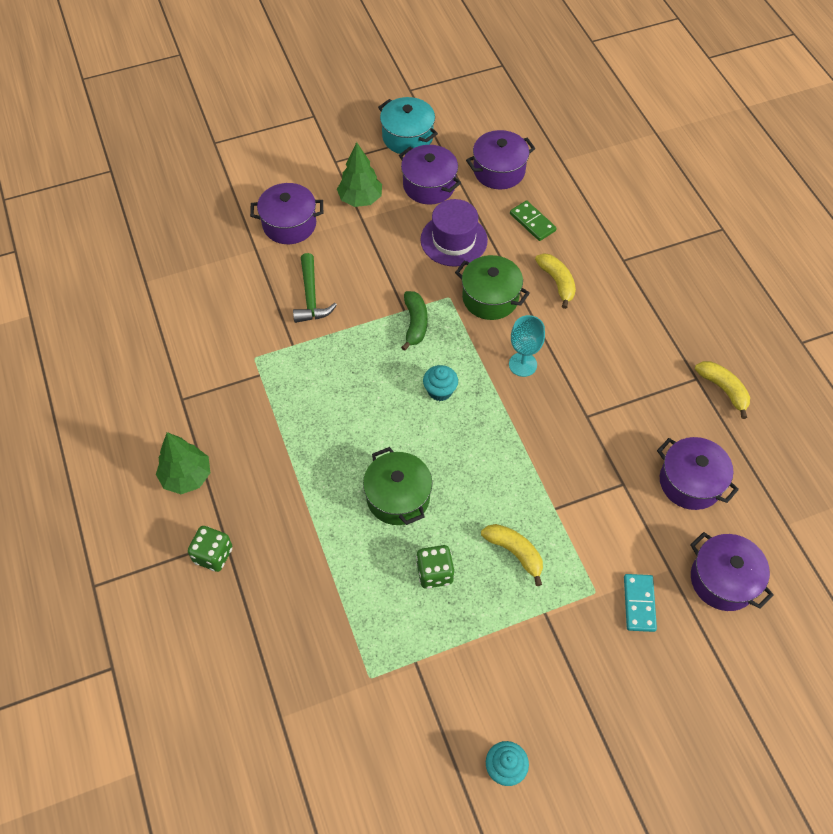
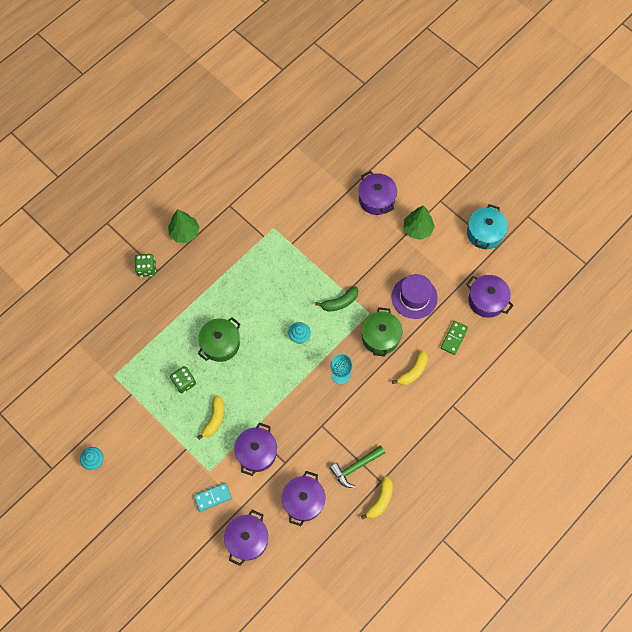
camera: 65 degrees right, 10 degrees up
green hammer [293,253,337,323] -> green hammer moved to [330,445,385,488]
purple pot [399,145,461,205] -> purple pot moved to [234,423,277,476]

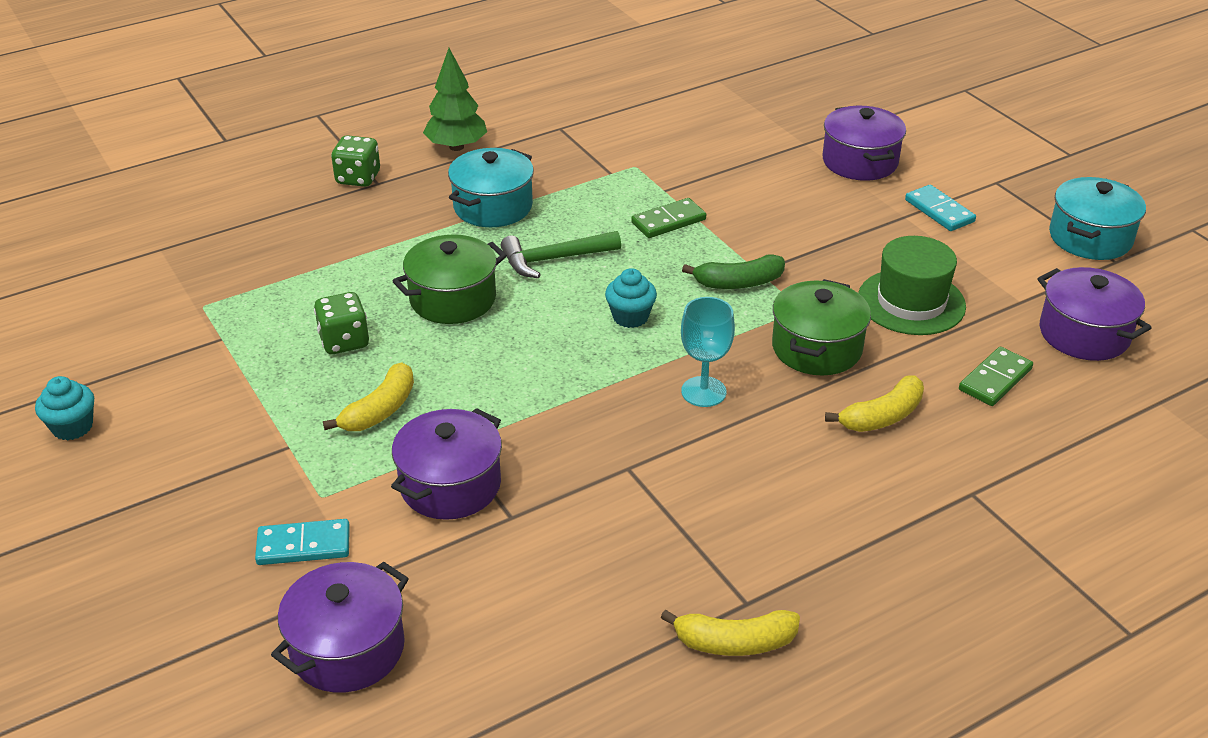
camera: 15 degrees right, 30 degrees down
purple pot [282,471,325,526] -> none
green hammer [330,445,385,488] -> green hammer moved to [501,231,621,278]
yellow banana [361,476,393,520] -> yellow banana turned 45 degrees clockwise [661,609,800,656]
purple hat [392,274,438,319] -> green hat [858,236,966,335]
green tree [403,205,435,240] -> turquoise domino [905,185,976,231]
none -> turquoise pot [448,148,534,227]
none -> green domino [631,198,706,238]

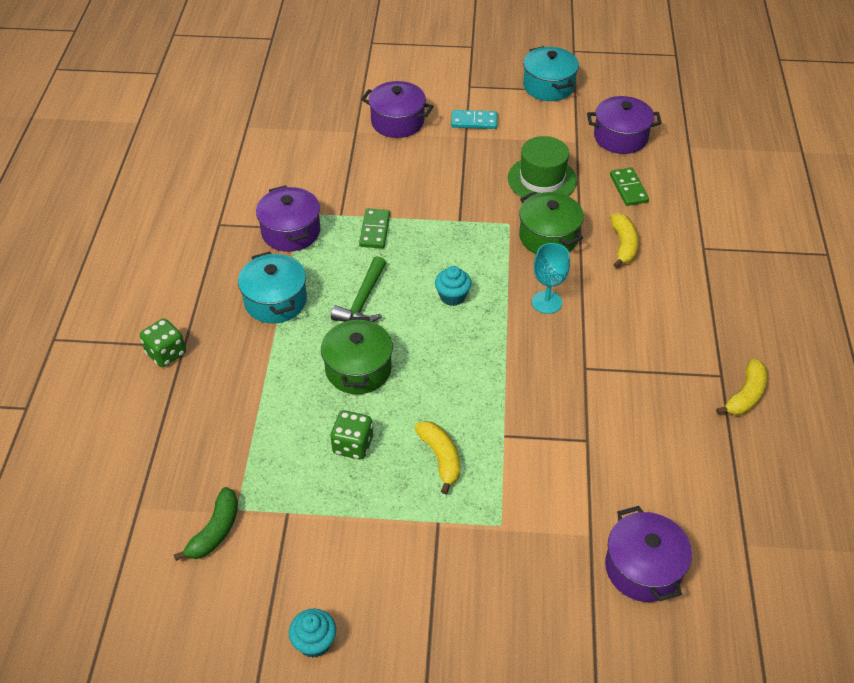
camera: 55 degrees left, 10 degrees up
turquoise domino [255,519,350,565] -> none
purple pot [391,408,502,520] -> purple pot moved to [256,185,320,252]
green tree [423,48,487,151] -> none
green banana [682,254,785,289] -> green banana moved to [174,487,238,561]

